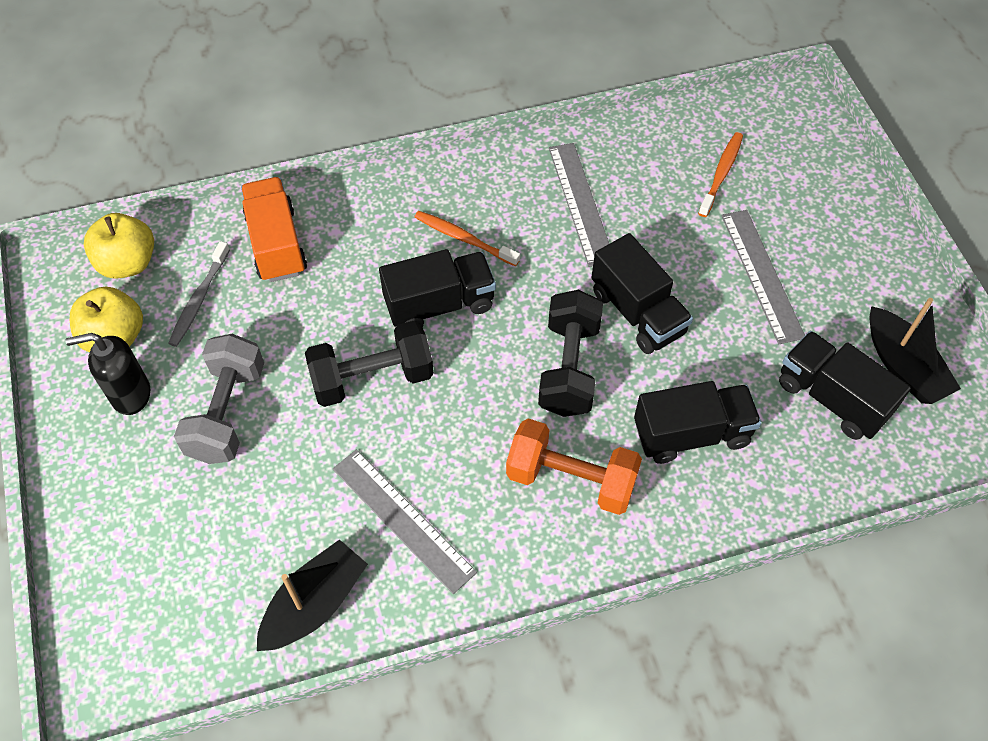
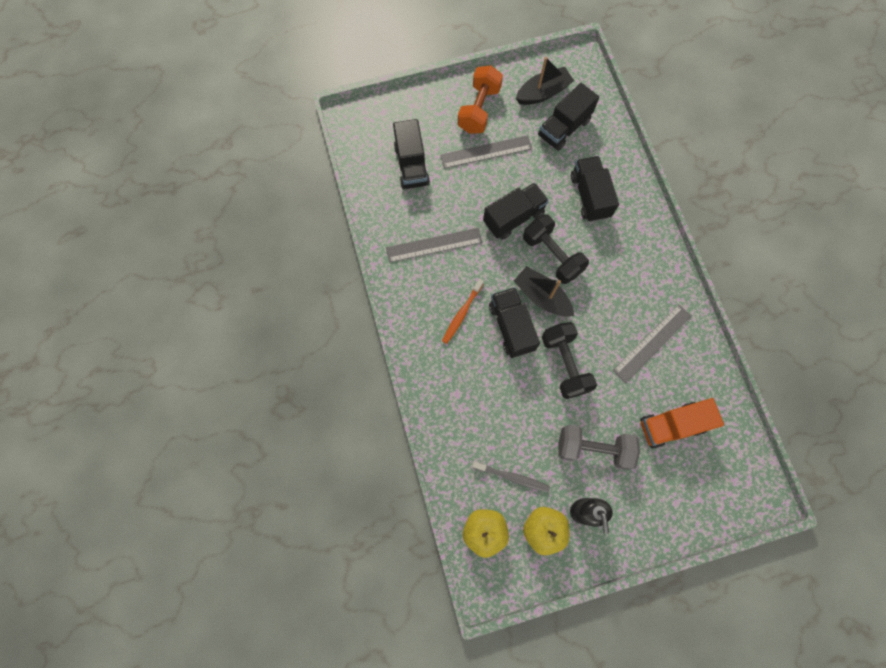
camera: 90 degrees left, 15 degrees up
orange truck [241,177,307,282] -> orange truck moved to [640,398,724,448]
black boat [257,539,368,651] -> black boat moved to [514,266,574,317]
orange dumbbell [506,418,642,515] -> orange dumbbell moved to [458,65,503,134]
black dumbbell [538,290,603,417] -> black dumbbell turned 45 degrees clockwise [523,214,589,284]
orange toothbrush [698,132,743,217] -> black truck [393,119,430,189]

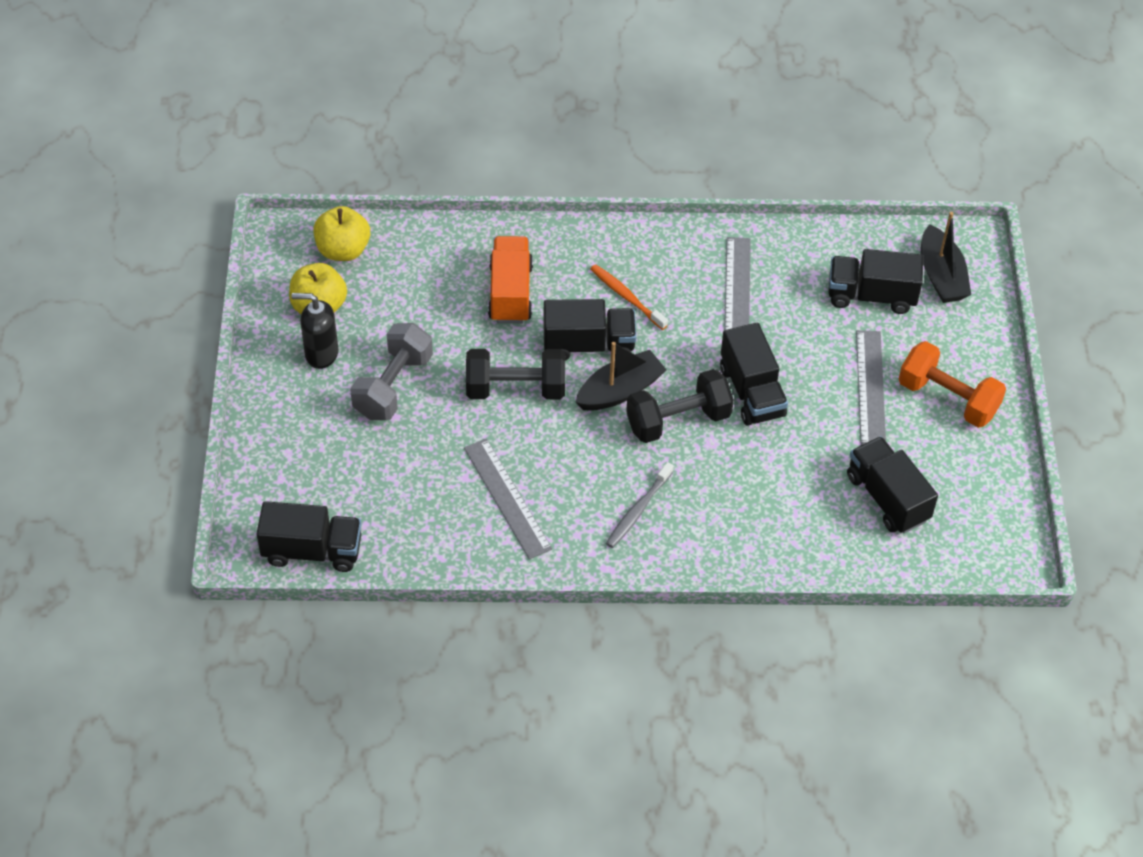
camera: 105 degrees right, 20 degrees down
grey toothbrush [472,461,550,492] -> grey toothbrush moved to [606,462,674,548]
black boat [516,57,574,105] -> black boat moved to [921,212,971,303]
black truck [571,156,619,222] -> black truck moved to [257,501,362,572]
orange truck [640,398,724,448] -> orange truck moved to [488,236,533,323]

